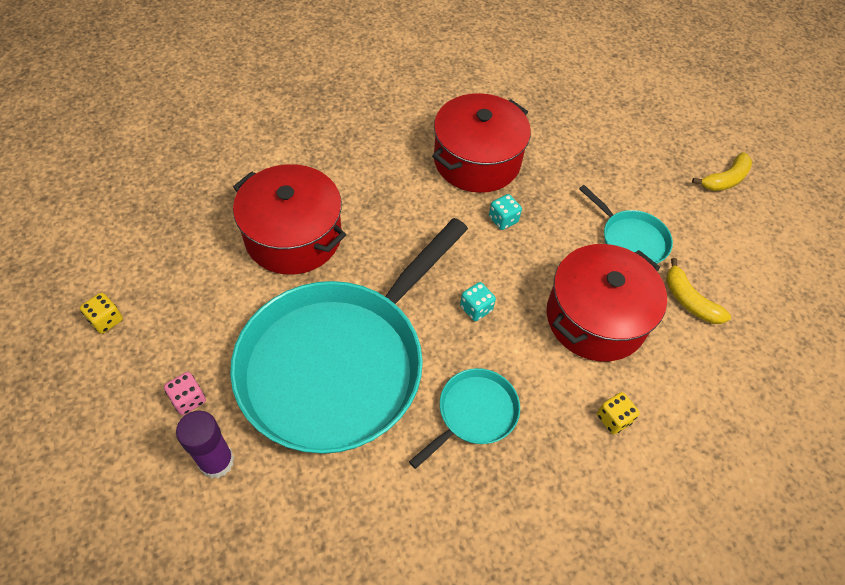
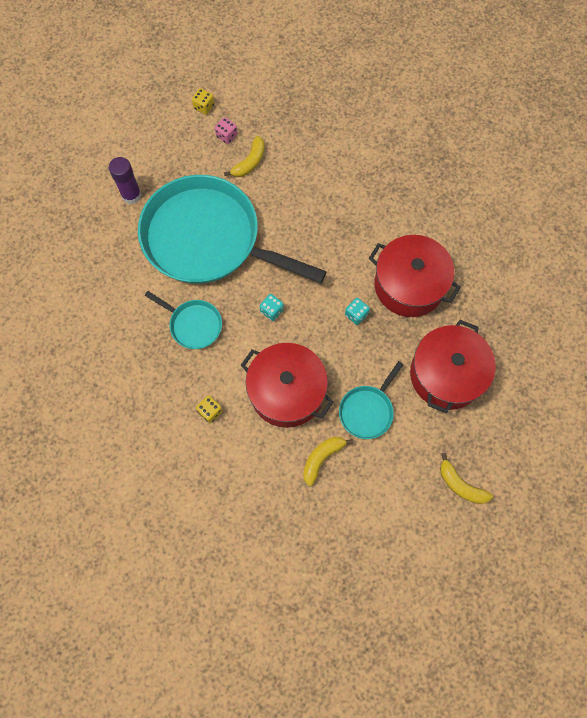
camera: 80 degrees right, 15 degrees up
pink dice [164,372,206,415] -> pink dice moved to [215,117,238,144]
red pot [233,164,346,275] -> red pot moved to [410,320,496,413]
none -> yellow banana [224,136,265,177]

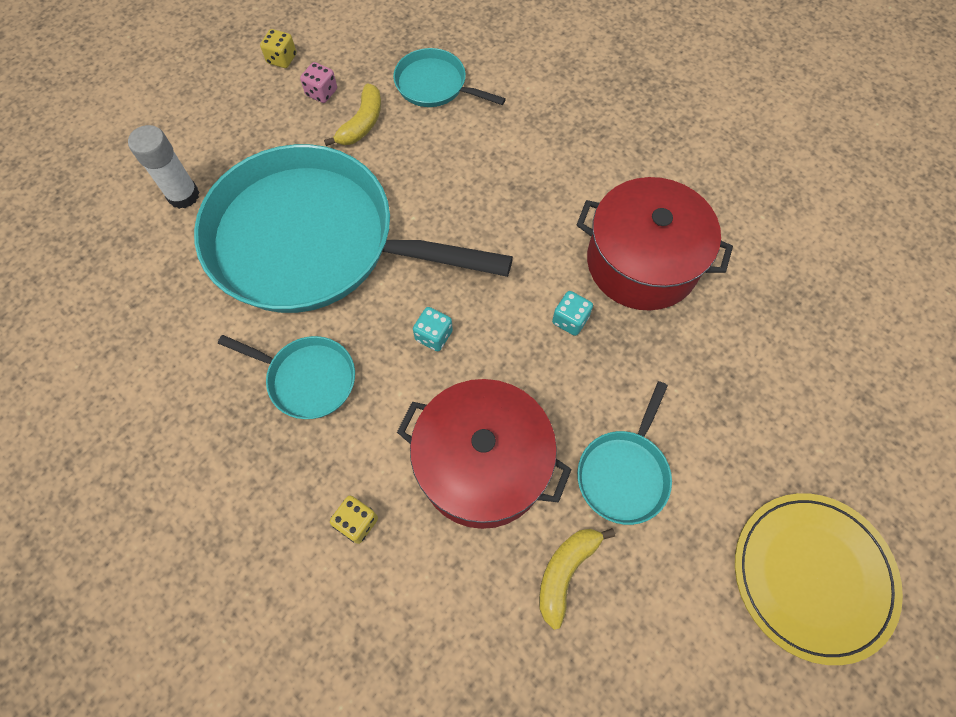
camera: 10 degrees left, 5 degrees down
purple glue stick [109,157,142,204] -> white glue stick [128,125,200,209]
red pot [410,320,496,413] -> none
yellow banana [440,453,493,504] -> yellow plate [735,493,903,665]
none -> turquoise pan [393,48,506,107]

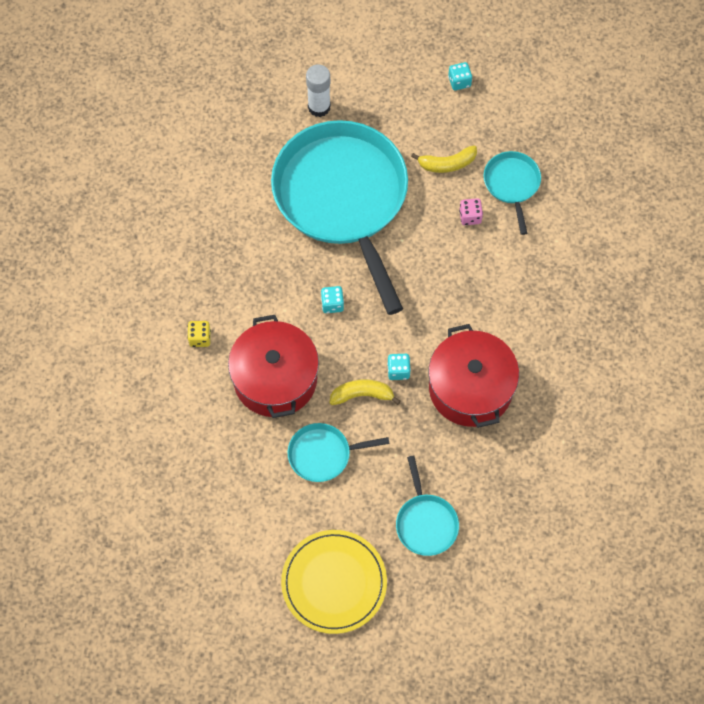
camera: 55 degrees right, 0 degrees up
turquoise pan [218,335,355,419] -> turquoise pan moved to [396,456,459,556]
yellow dice [260,29,296,68] -> turquoise dice [448,62,472,90]
pink dice [300,62,337,103] -> pink dice moved to [459,198,483,225]
yellow banana [539,528,615,630] -> yellow banana moved to [330,379,401,405]

